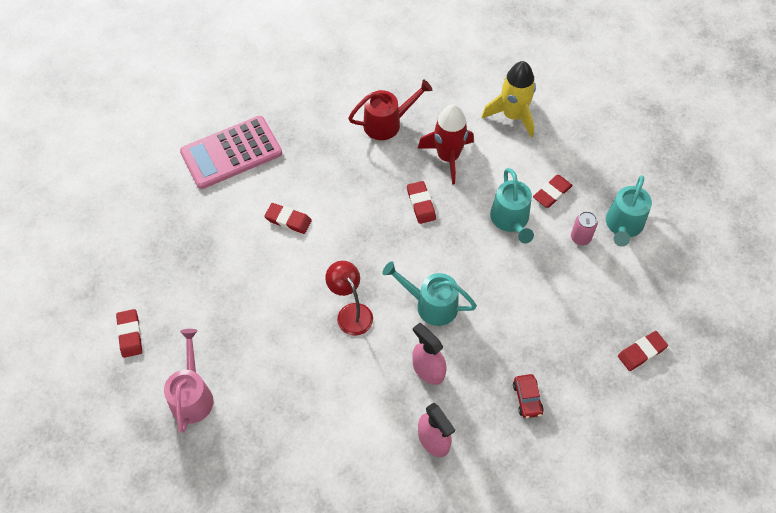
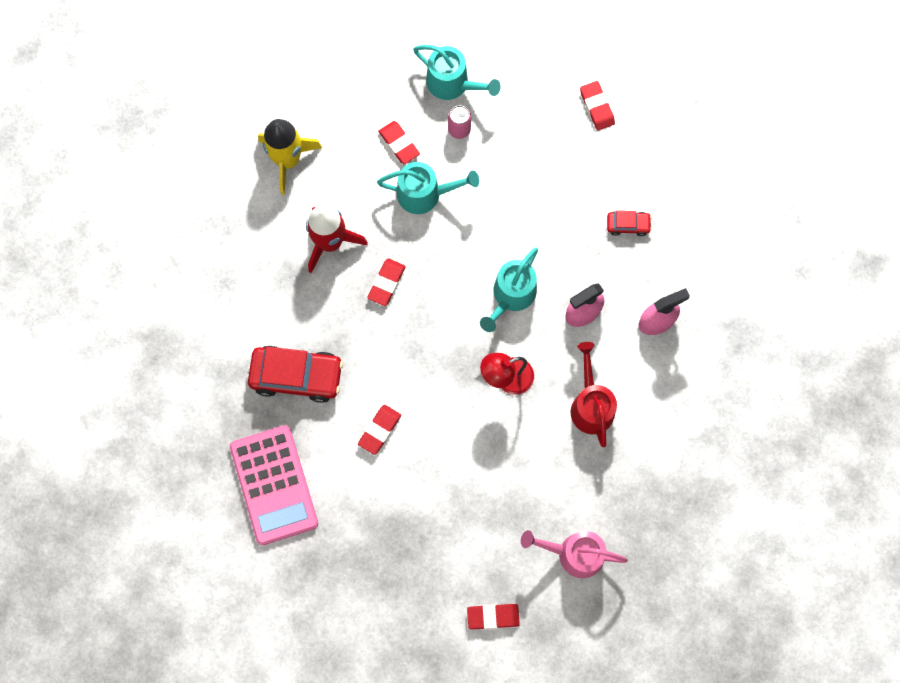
camera: 80 degrees left, 15 degrees up
red watering can [348,79,432,140] -> red watering can moved to [570,342,617,447]
red eraser [407,181,436,224] -> red eraser turned 60 degrees counterclockwise [367,258,406,306]
none -> red car [248,345,343,403]

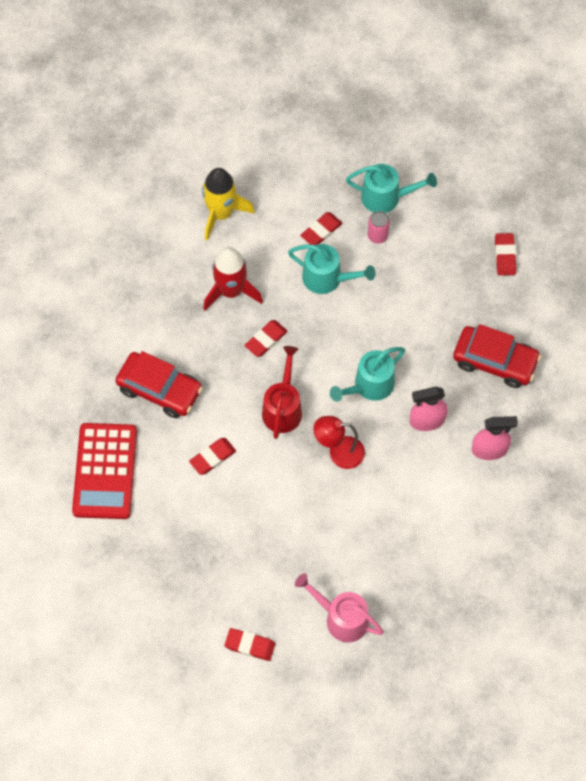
camera: 20 degrees right, 10 degrees down
pink calculator [230,425,318,545] -> red calculator [72,423,137,519]
red eraser [378,121,420,164] -> red eraser turned 60 degrees clockwise [300,212,342,245]
turquoise watering can [413,45,501,100] -> turquoise watering can turned 45 degrees counterclockwise [346,164,437,213]
red watering can [570,342,617,447] -> red watering can moved to [262,346,302,439]
red car [607,211,652,236] -> red car [453,324,541,388], size x2.03

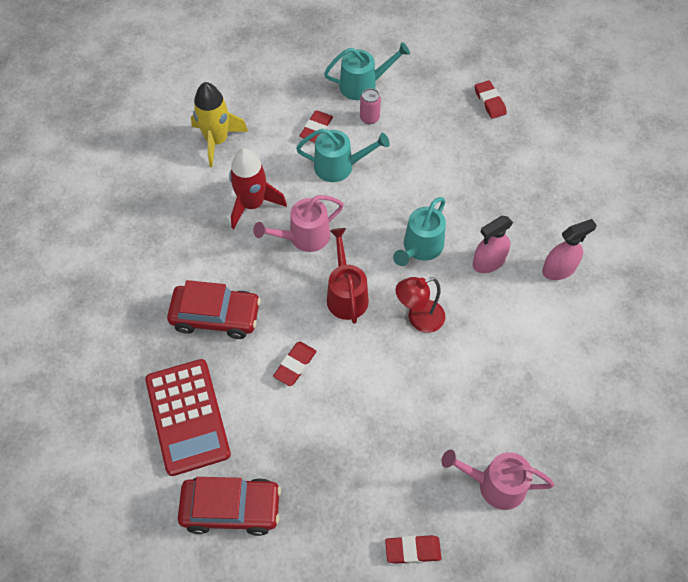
camera: 20 degrees left, 5 degrees down
red eraser [244,320,288,357] -> pink watering can [253,195,344,252]
red car [453,324,541,388] -> red car moved to [178,477,281,536]

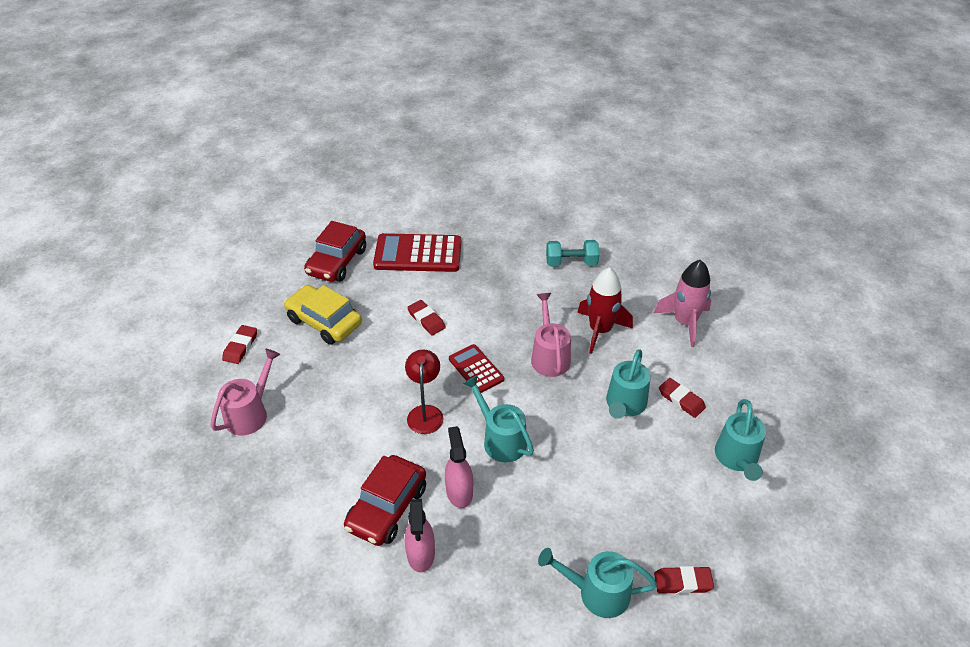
camera: 110 degrees right, 15 degrees down
red car [167,280,261,339] -> red car moved to [344,455,426,546]
yellow rocket [191,82,248,167] -> pink rocket [654,260,711,347]
red watering can [327,228,369,324] -> red calculator [449,344,504,393]
pink can [360,88,381,124] -> none
none -> yellow car [284,285,362,345]
none -> turquoise watering can [538,548,657,618]
none -> turquoise dumbbell [546,240,599,267]

